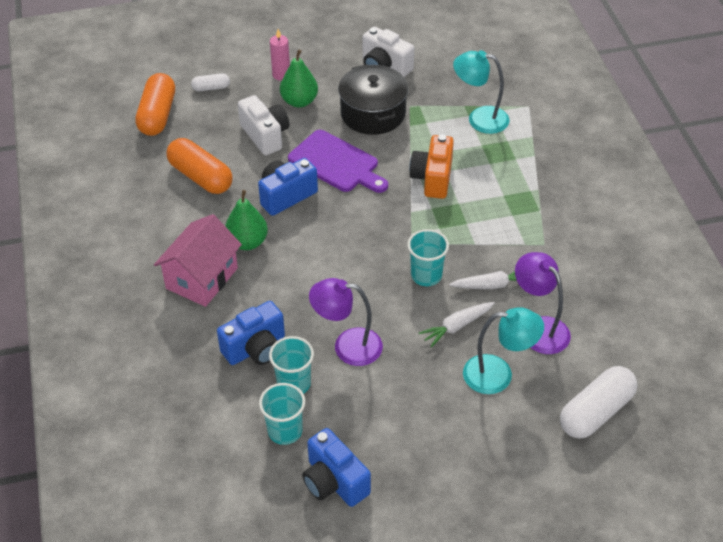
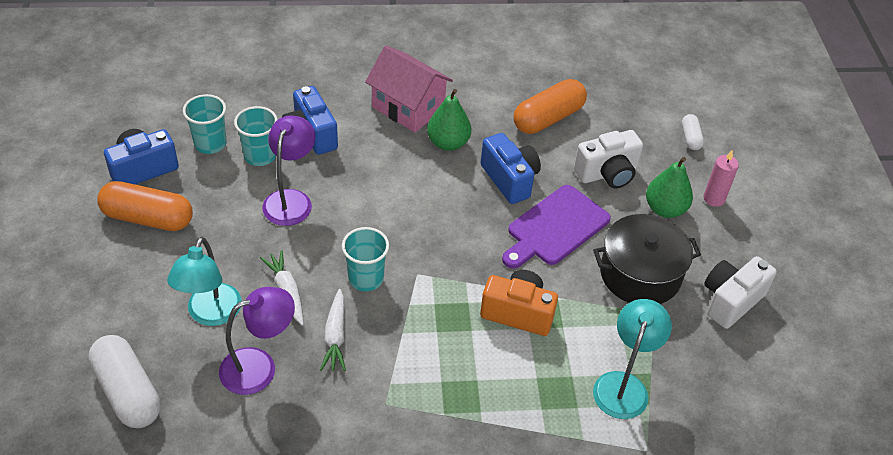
camera: 95 degrees right, 0 degrees up
orange capsule [135,73,175,136] -> orange capsule moved to [97,181,193,231]

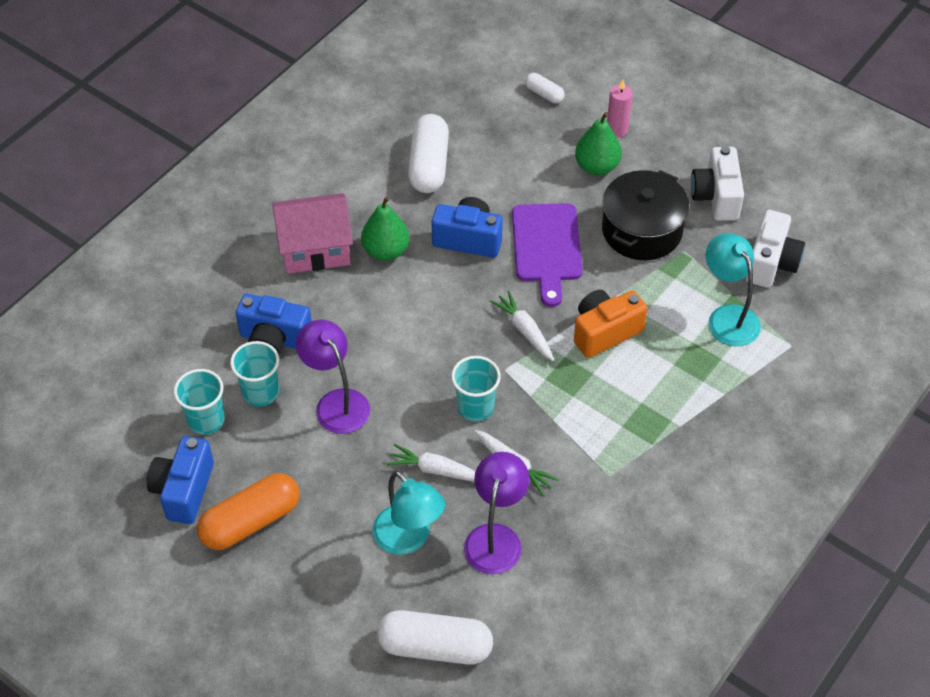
camera: 45 degrees left, 5 degrees up
orange capsule [514,79,587,134] -> white capsule [408,114,449,193]
white camera [574,130,643,188] -> white camera moved to [746,210,805,288]
none -> white carrot [490,291,554,361]

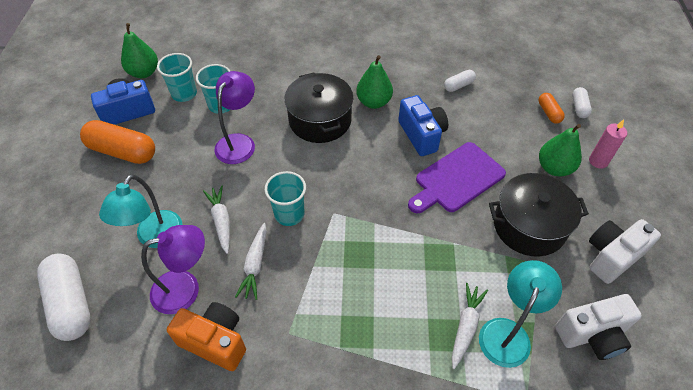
camera: 55 degrees right, 0 degrees up
blue camera [236,294,312,355] -> none
pink house [273,193,353,274] -> none
white capsule [408,114,449,193] -> white capsule [444,70,476,92], size x0.51
white carrot [490,291,554,361] -> white carrot moved to [452,283,488,369]
orange camera [574,290,647,358] -> orange camera moved to [167,302,246,371]
none -> green pear [121,23,158,78]
none -> black pot [284,72,353,143]
none -> orange capsule [539,93,565,124]

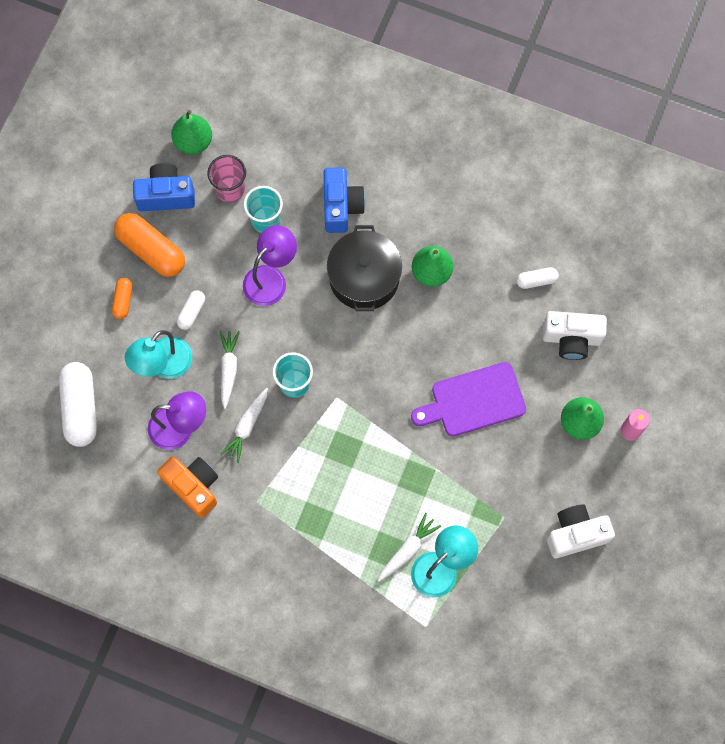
camera: 20 degrees right, 20 degrees up
turquoise cup [157,53,197,102] -> pink cup [207,155,246,203]
blue camera [398,95,448,156] -> blue camera moved to [324,167,366,233]
black pot [489,173,589,256] -> none
orange capsule [539,93,565,124] -> orange capsule moved to [112,278,132,319]
white camera [555,294,642,360] -> white camera moved to [543,311,607,360]
white capsule [572,87,592,118] -> white capsule moved to [177,290,205,330]

